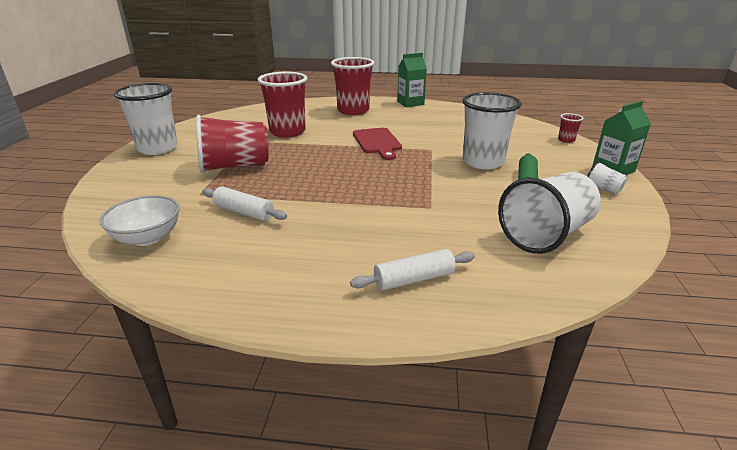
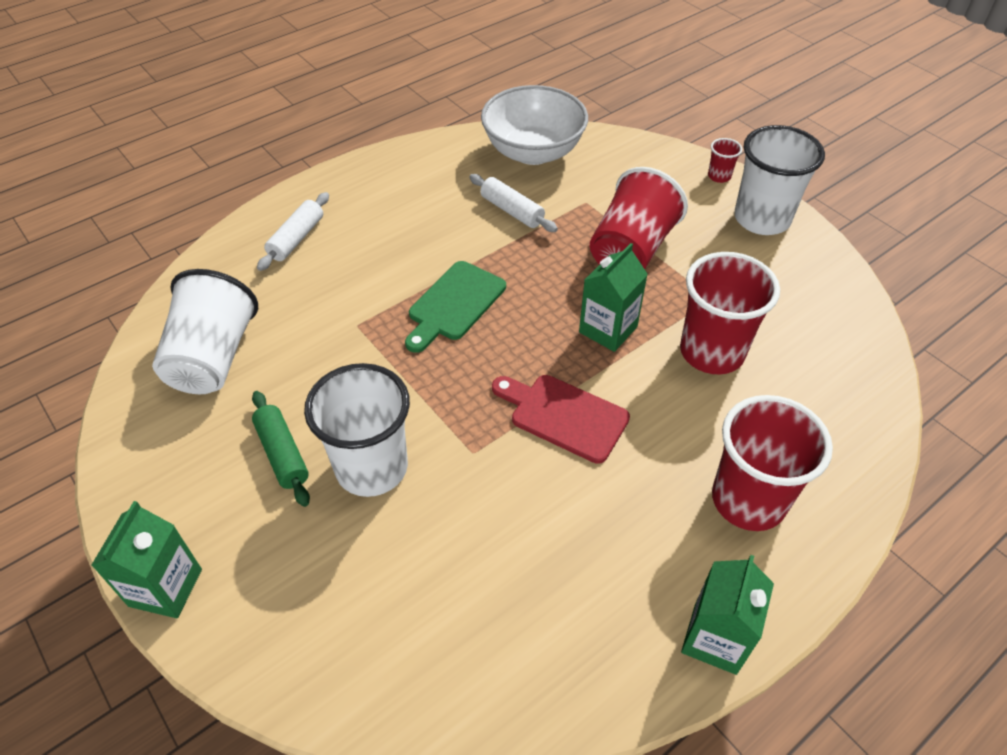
camera: 135 degrees right, 20 degrees up
white bowl [100,195,180,246] -> white bowl [481,85,588,165], size x1.55
white rolling pin [202,187,287,221] -> white rolling pin turned 60 degrees clockwise [469,174,558,232]
red cup [558,113,583,143] -> red cup moved to [708,138,742,183]
white cup [587,161,627,194] -> none
none -> green cutting board [405,261,506,353]
none -> green carton [579,243,648,352]

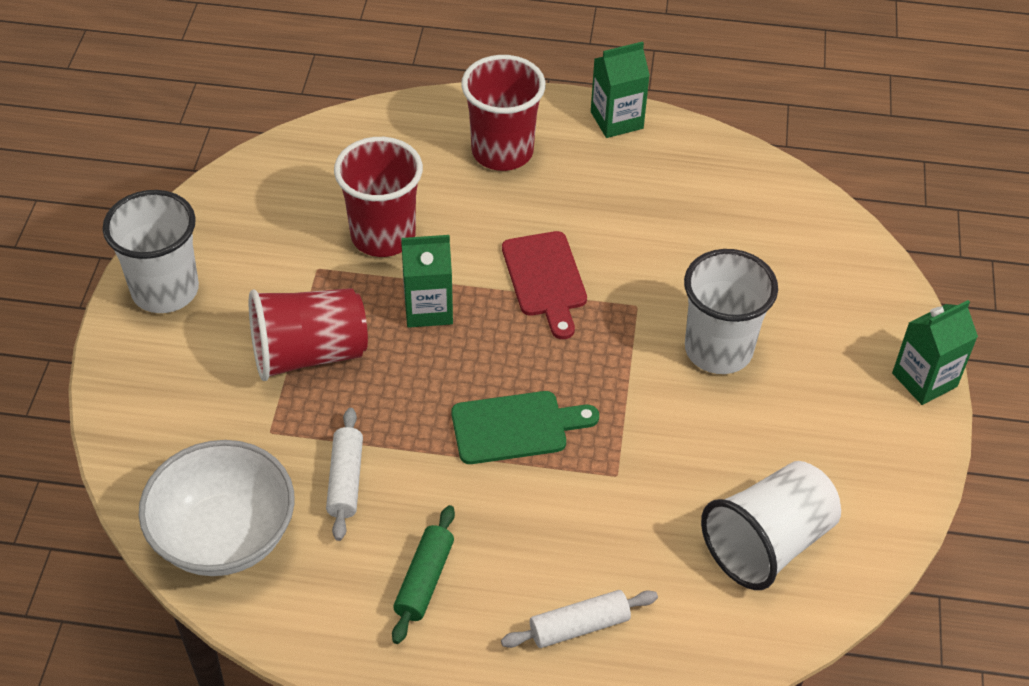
camera: 135 degrees left, 0 degrees up
green rolling pin [252,391,310,507] -> green rolling pin moved to [392,505,455,644]
red cup [708,138,742,183] -> none

